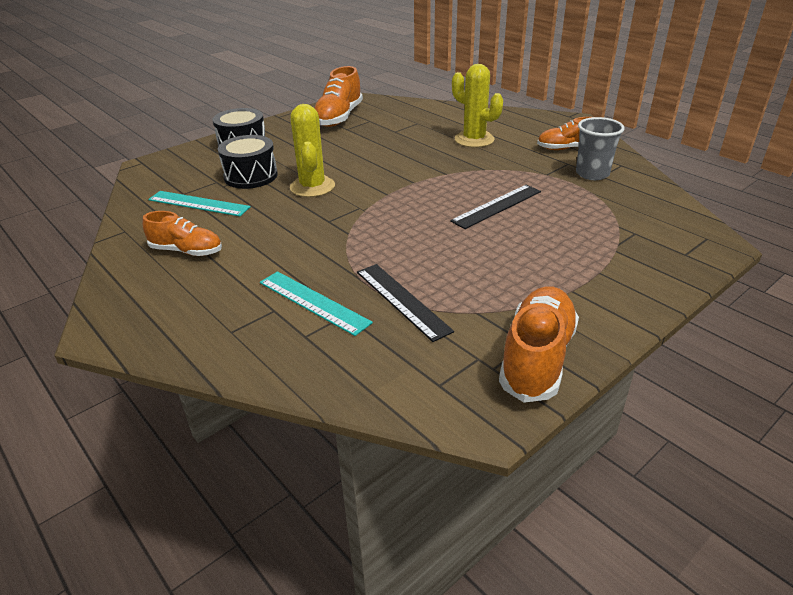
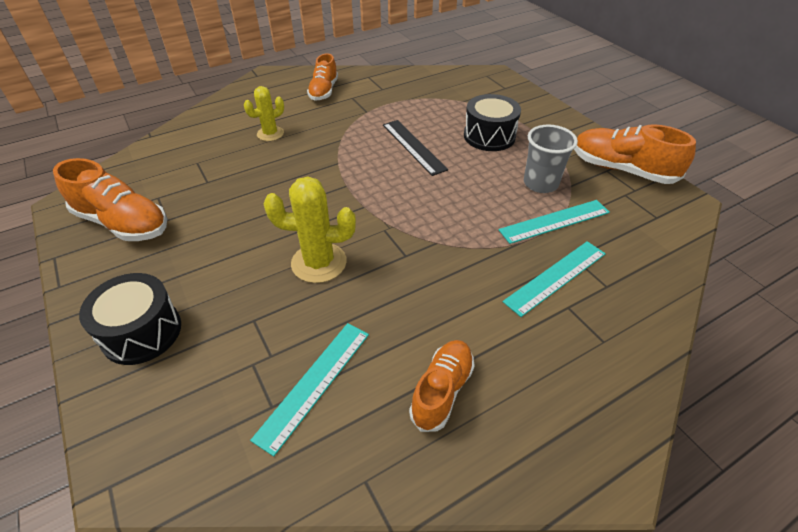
camera: 80 degrees left, 10 degrees up
black drum [218,135,278,189] -> black drum moved to [464,94,521,151]
black ruler [357,264,454,342] -> turquoise ruler [499,200,610,244]
yellow cactus [452,64,503,147] -> yellow cactus [244,86,284,141], size x0.64
grey cup [576,117,625,180] -> grey cup moved to [524,125,578,193]

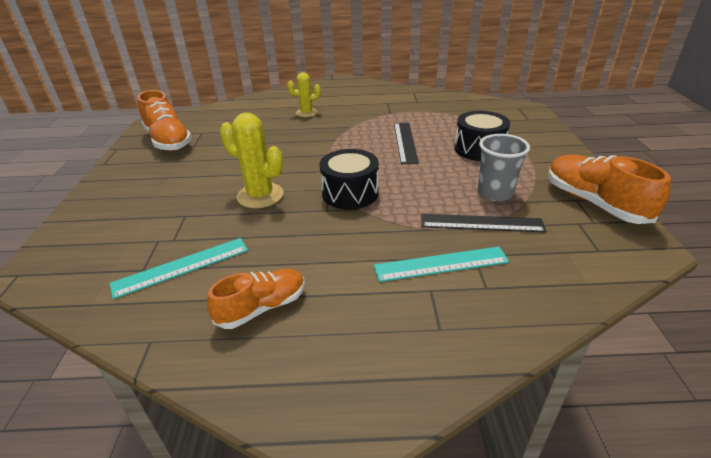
camera: 30 degrees right, 10 degrees down
black drum [79,273,181,365] -> black drum moved to [319,149,379,210]
orange shoe [307,54,338,101] -> none
turquoise ruler [499,200,610,244] -> black ruler [422,214,546,232]

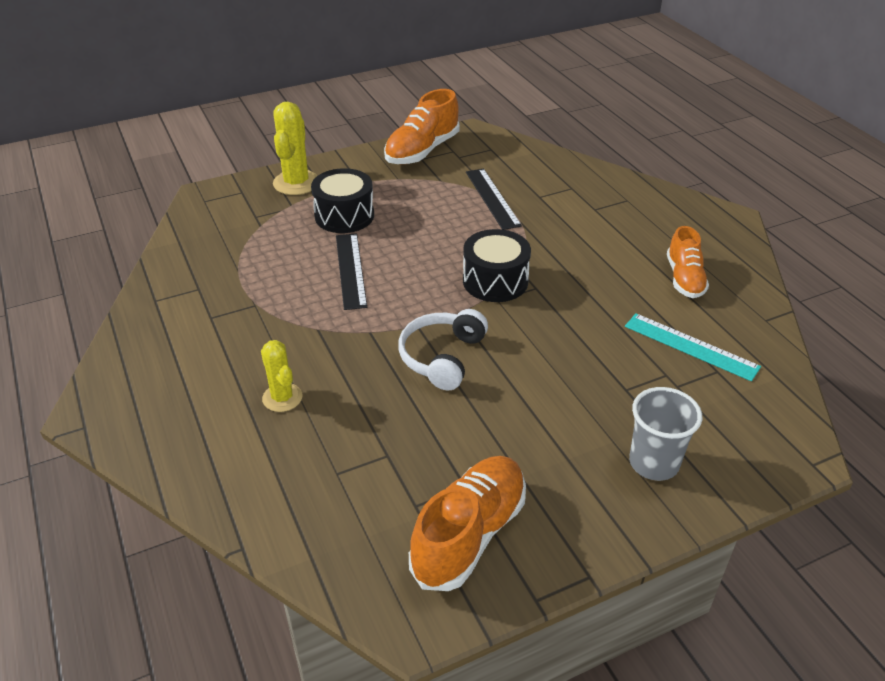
camera: 115 degrees left, 5 degrees up
orange shoe [207,269,305,329] -> orange shoe turned 120 degrees counterclockwise [667,226,709,298]
yellow cactus [220,113,283,208] -> yellow cactus moved to [273,101,318,195]
turquoise ruler [374,247,510,282] -> none
black ruler [394,123,419,164] -> black ruler turned 75 degrees counterclockwise [336,233,367,310]
grey cup [478,134,530,201] -> grey cup moved to [629,387,702,481]
none -> white headphones [398,309,488,390]

